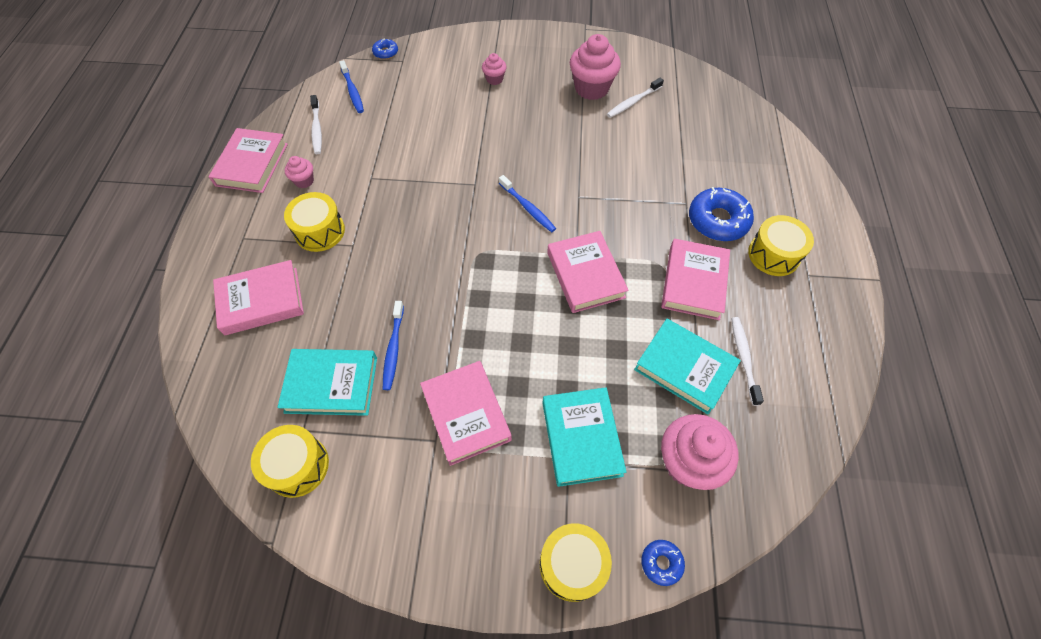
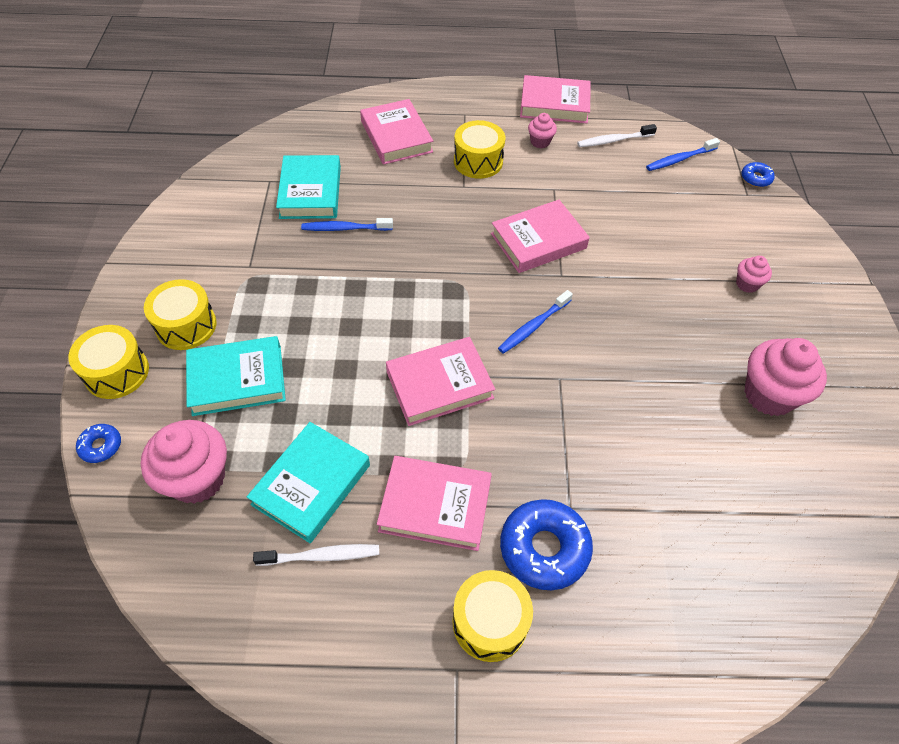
camera: 85 degrees right, 5 degrees down
yellow drum [251,425,329,498] -> yellow drum moved to [144,279,217,350]
pink book [420,361,512,466] -> pink book moved to [491,200,590,273]
white toothbrush [607,78,664,118] -> none

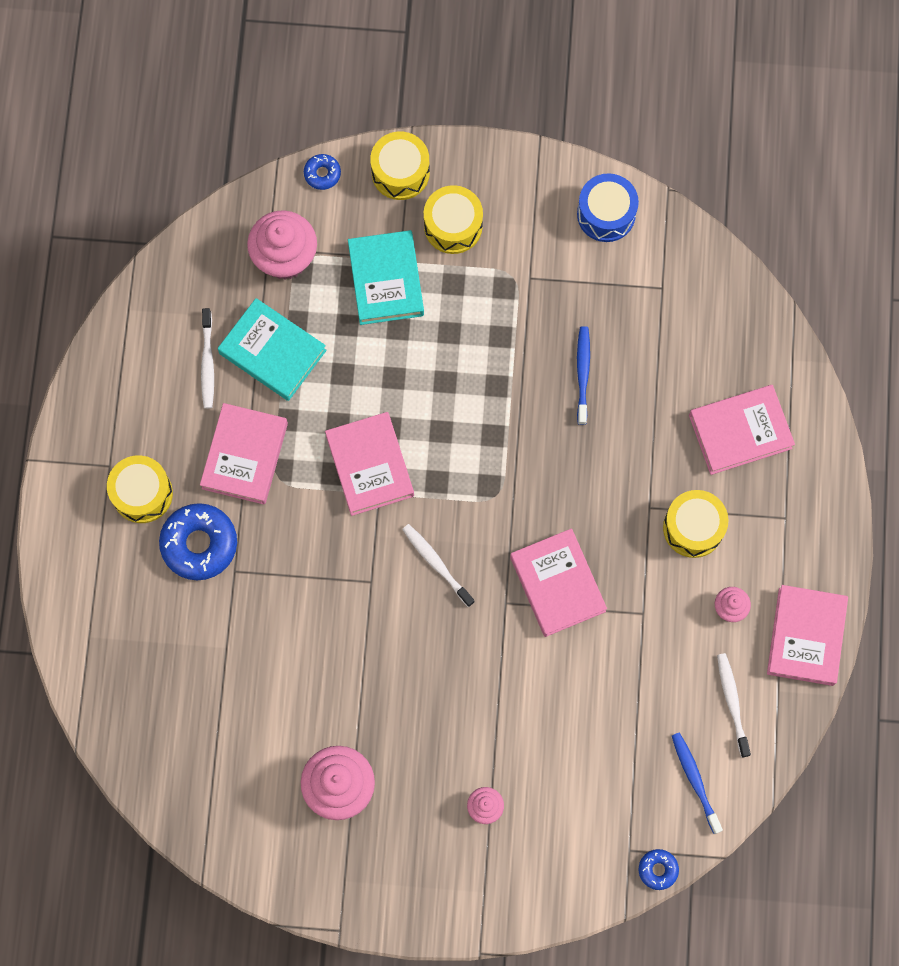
camera: 95 degrees right, 20 degrees up
turquoise book [276,155,341,219] -> none
blue toothbrush [498,290,573,354] -> white toothbrush [402,524,475,607]
none -> blue drum [577,173,639,242]

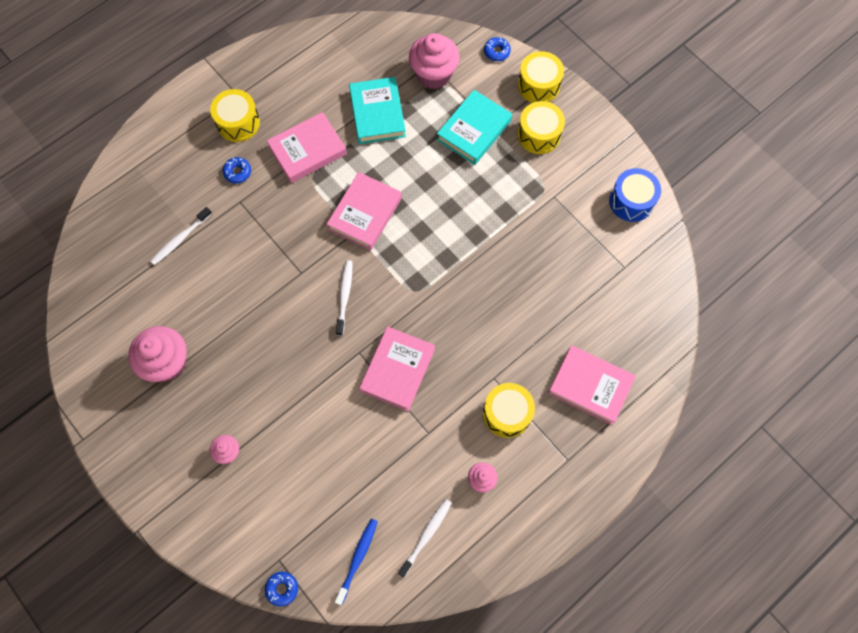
camera: 45 degrees right, 5 degrees down
blue donut [159,503,237,580] -> blue donut [223,157,251,183], size x0.50
white toothbrush [201,308,214,409] -> white toothbrush moved to [151,207,212,265]
blue toothbrush [577,326,590,425] -> none
pink book [767,585,848,686] -> none

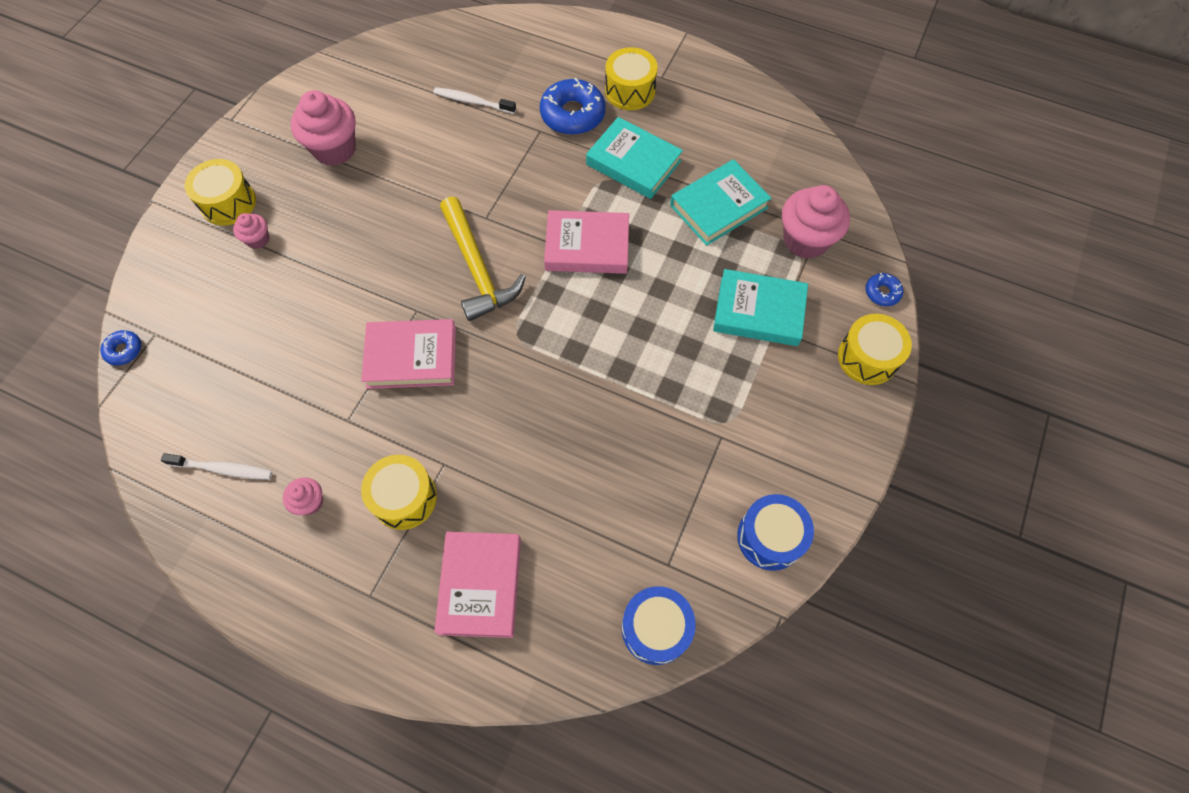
camera: 65 degrees right, 5 degrees down
blue donut [223,157,251,183] -> blue donut [540,78,605,135], size x1.99
pink book [267,112,347,183] -> turquoise book [586,117,683,199]
blue toothbrush [335,519,378,605] -> none
white toothbrush [336,260,352,336] -> yellow hammer [440,197,526,321]
yellow drum [517,101,565,154] -> yellow drum moved to [185,159,256,226]
none -> blue drum [622,586,696,665]

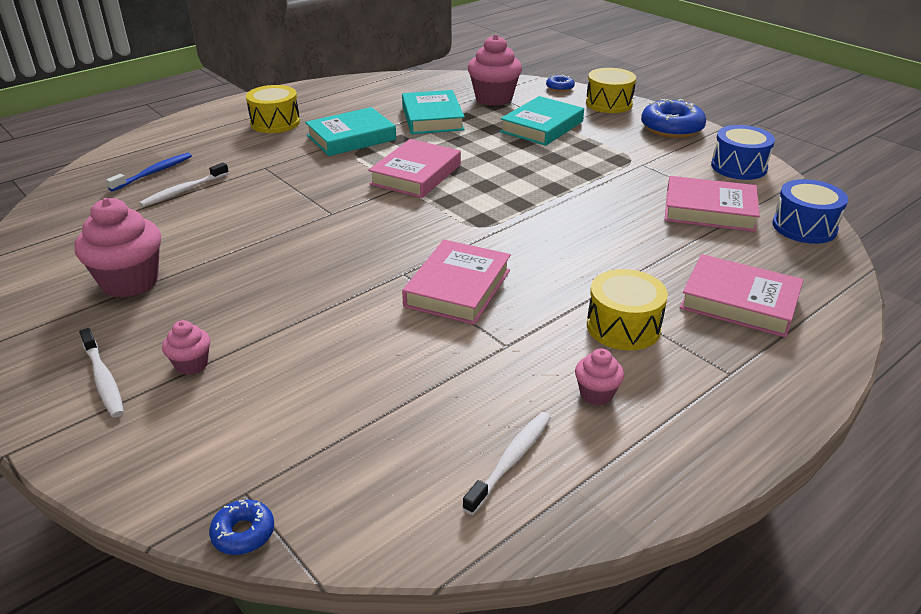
camera: 65 degrees left, 30 degrees down
yellow drum [185,159,256,226] -> white toothbrush [79,328,124,418]
yellow hammer [440,197,526,321] -> none
blue donut [540,78,605,135] -> blue donut moved to [641,99,706,138]
none -> blue toothbrush [106,153,192,191]
none -> pink book [665,176,760,232]

